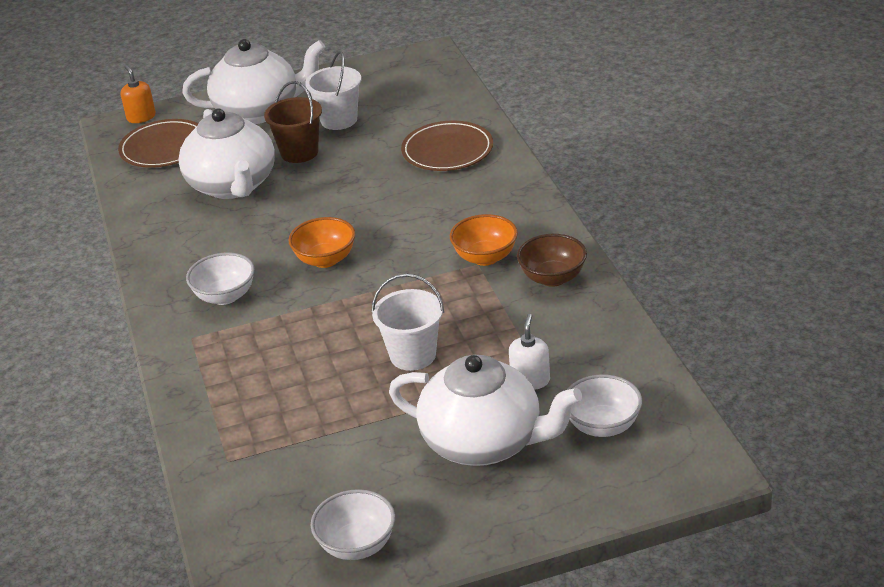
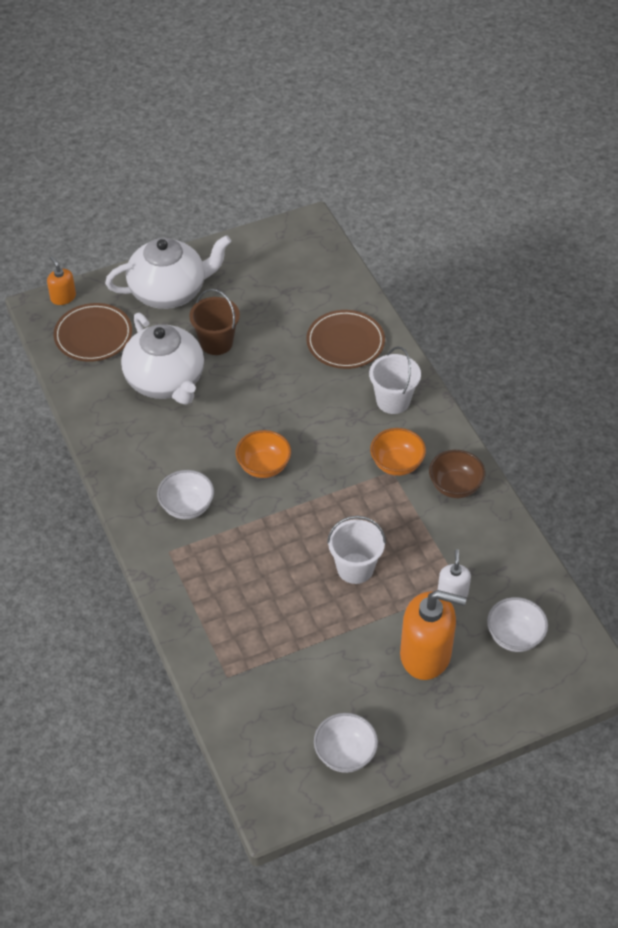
camera: 10 degrees left, 15 degrees up
white bucket [305,51,361,130] -> white bucket moved to [369,346,421,414]
white teapot [389,355,582,466] -> orange soap dispenser [400,590,467,680]

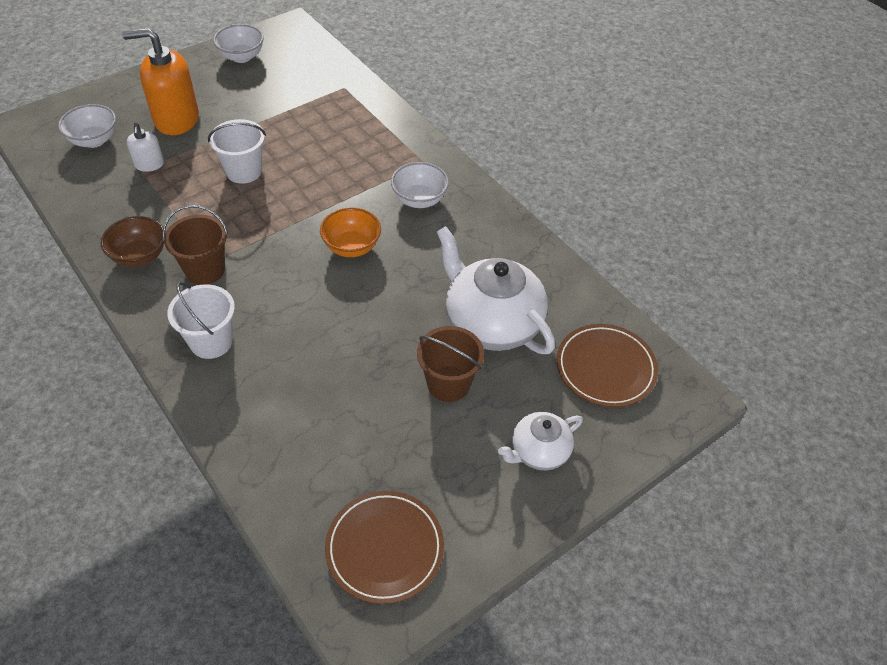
camera: 165 degrees right, 0 degrees up
orange soap dispenser [47,256,76,305] -> none
white teapot [105,235,232,309] -> white teapot [498,412,583,470], size x0.55
brown plate [306,310,385,369] -> brown plate moved to [325,491,444,604]
orange bowl [370,428,426,476] -> brown bucket [162,205,228,285]

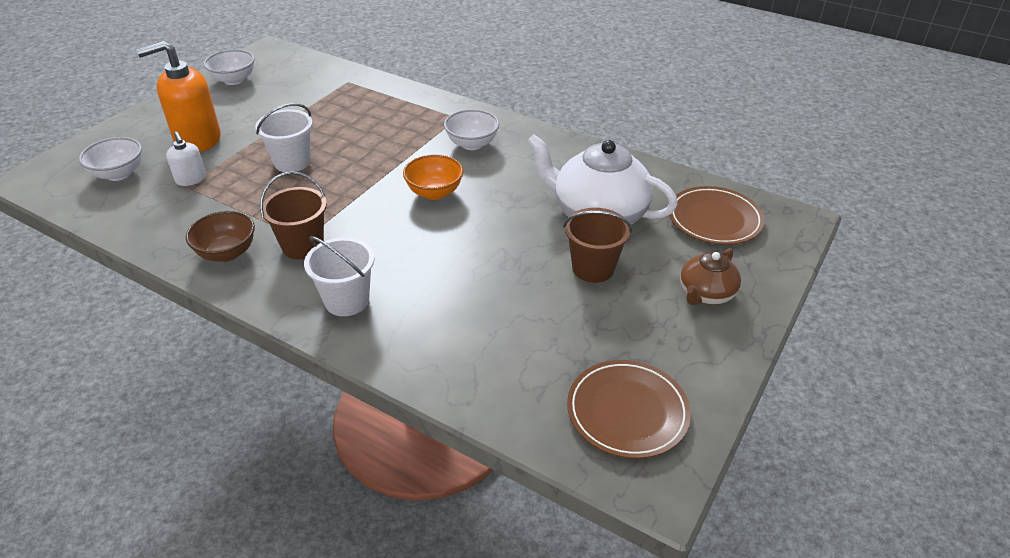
camera: 20 degrees left, 10 degrees down
white teapot [498,412,583,470] -> brown teapot [680,248,741,305]

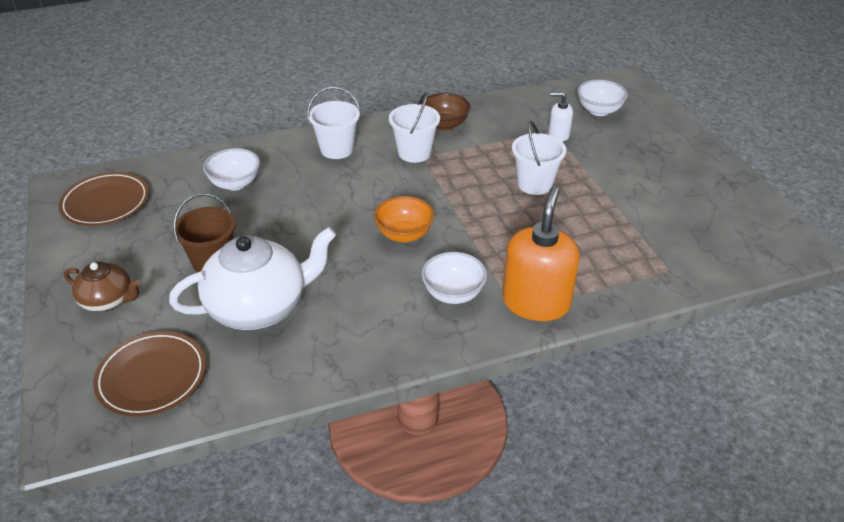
camera: 130 degrees right, 0 degrees up
orange soap dispenser [136,41,221,152] -> orange soap dispenser moved to [502,187,579,321]
white bowl [204,49,255,85] -> white bowl moved to [203,148,260,191]
brown bucket [260,171,327,260] -> white bucket [389,93,440,163]
brown teapot [680,248,741,305] -> brown teapot turned 120 degrees clockwise [64,262,141,312]

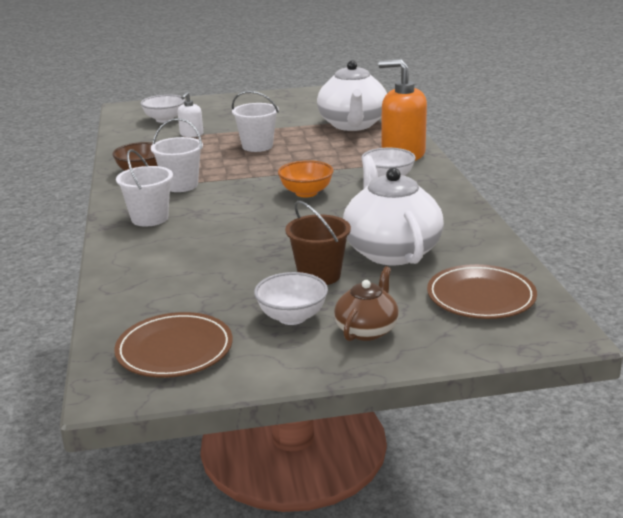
camera: 80 degrees left, 15 degrees down
white bowl [203,148,260,191] -> white bowl moved to [254,272,328,325]
none -> white teapot [317,60,387,131]

